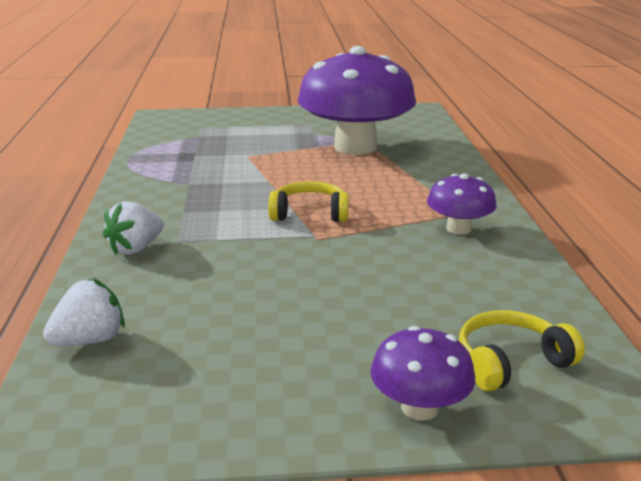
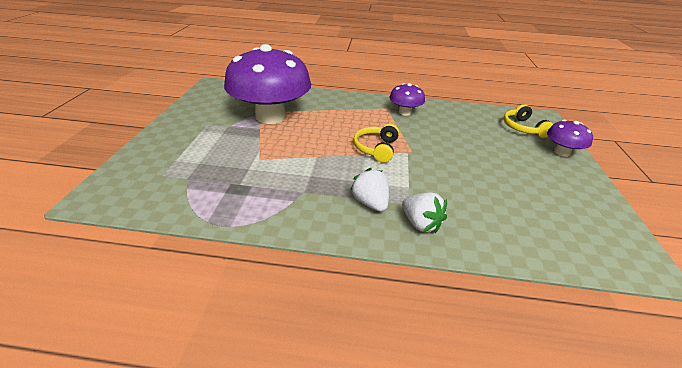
camera: 80 degrees left, 10 degrees up
white strawberry [43,278,125,346] -> white strawberry moved to [350,168,389,212]

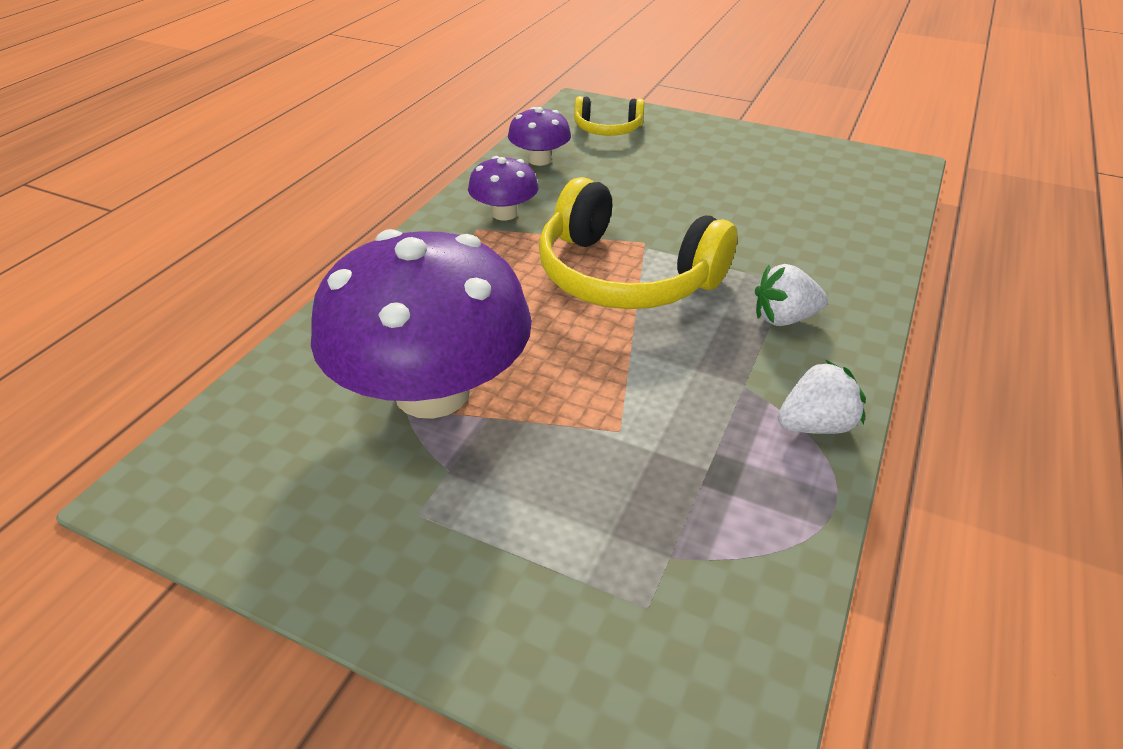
camera: 70 degrees left, 5 degrees up
yellow headphones [353,124,399,163] -> yellow headphones [539,177,737,309], size x1.94
white strawberry [402,192,447,233] -> white strawberry moved to [778,360,866,434]
purple mushroom [547,120,593,157] -> purple mushroom moved to [508,107,571,166]

